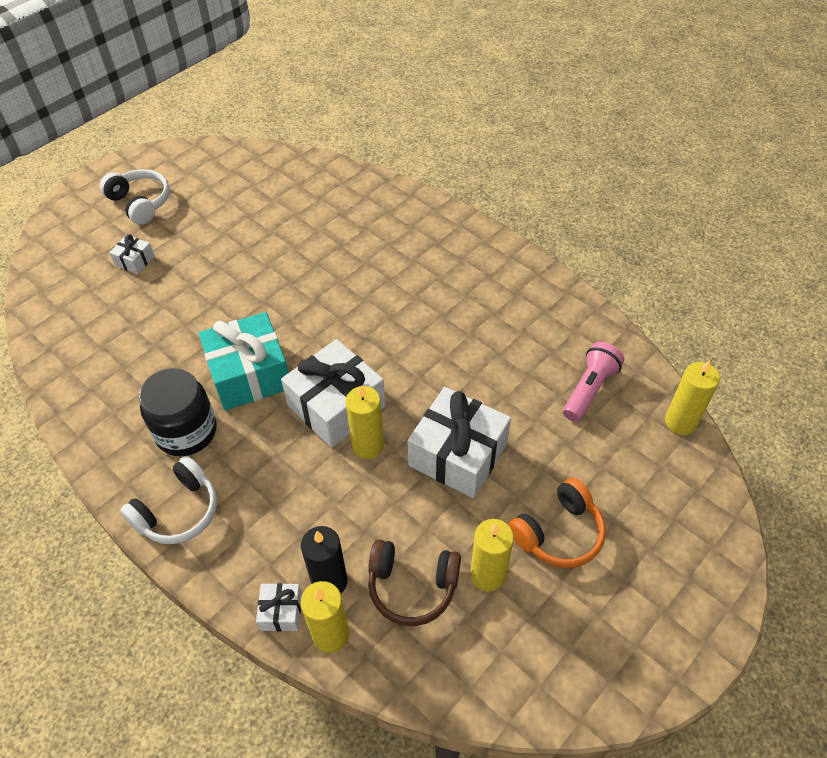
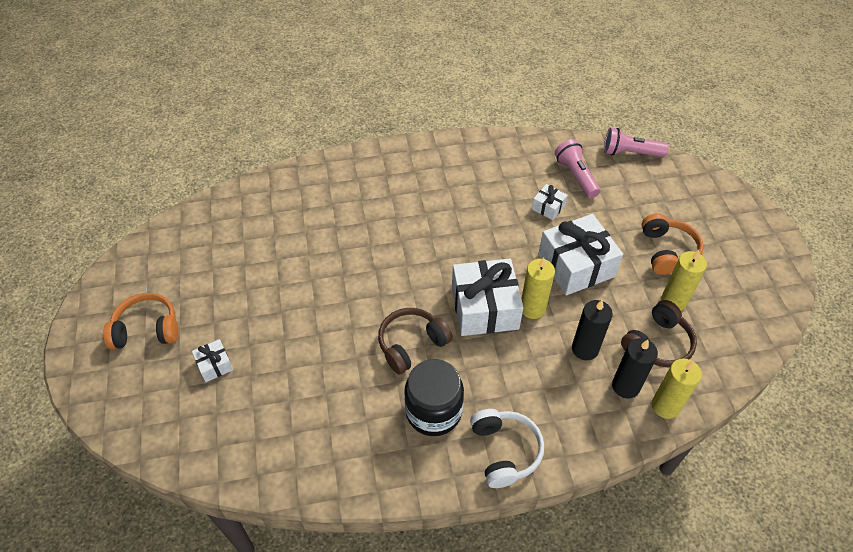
camera: 55 degrees left, 0 degrees up
white headphones [100,169,170,225] -> orange headphones [103,293,178,350]
turquoise gift [199,312,289,410] -> brown headphones [378,308,453,375]
white gift [256,583,302,631] -> white gift moved to [532,184,568,220]
yellow candle [665,360,720,435] -> pink flashlight [604,128,669,157]
none -> black candle [572,300,613,360]

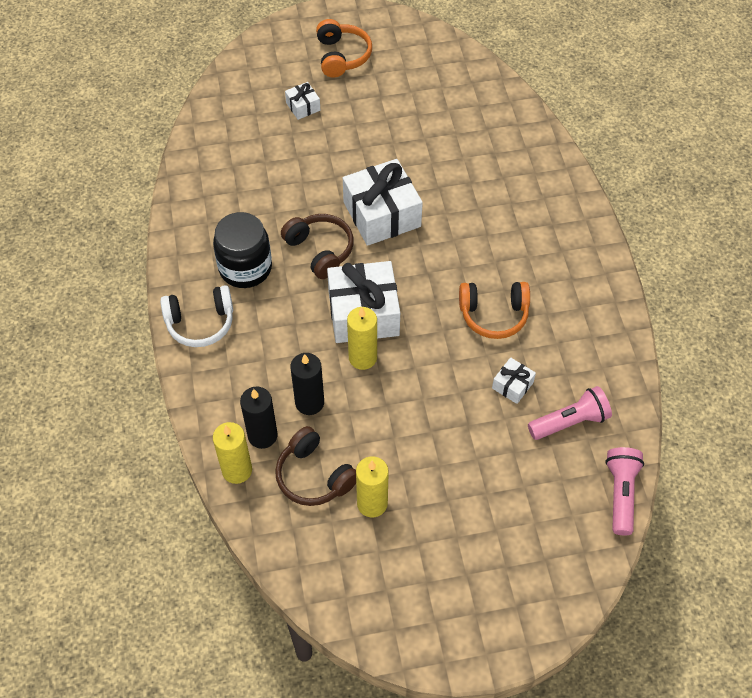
camera: 90 degrees right, 5 degrees up
white gift [538,214,623,295] -> white gift moved to [343,159,423,246]
orange headphones [642,213,704,275] -> orange headphones moved to [459,282,530,339]

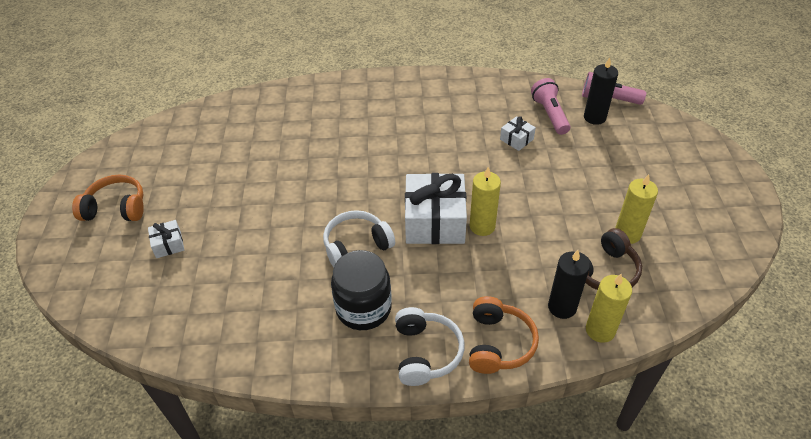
camera: 80 degrees left, 10 degrees down
brown headphones [281,214,354,279] -> white headphones [323,210,395,268]
black candle [290,353,324,415] -> black candle moved to [584,57,618,125]
white gift [343,159,423,246] -> none
orange headphones [459,282,530,339] -> orange headphones moved to [469,296,539,374]

